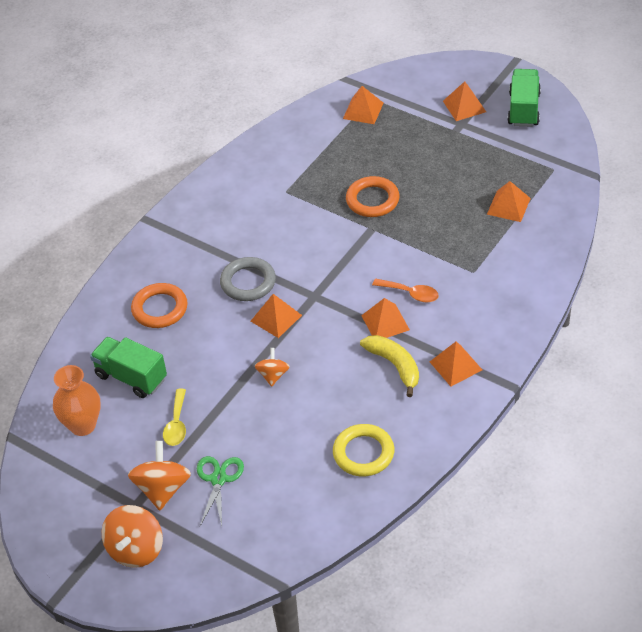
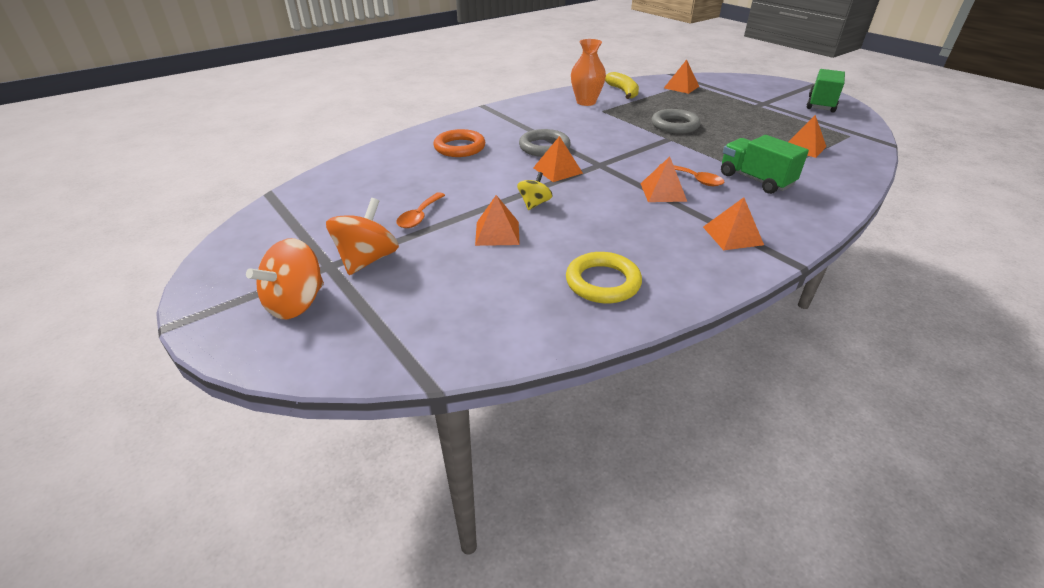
camera: 15 degrees right, 10 degrees down
orange vase [53,365,100,436] -> orange vase moved to [571,39,606,106]
green truck [90,337,167,398] -> green truck moved to [721,135,809,194]
yellow spoon [163,389,186,446] -> orange spoon [396,192,445,228]
green scissors [197,456,244,526] -> none
orange spinning top [255,348,290,387] -> yellow spinning top [517,172,553,210]
orange ring [346,176,400,217] -> grey ring [652,109,701,134]
yellow banana [360,335,419,397] -> yellow banana moved to [605,72,639,99]
orange pyramid [443,81,486,121] -> orange pyramid moved to [475,195,520,246]

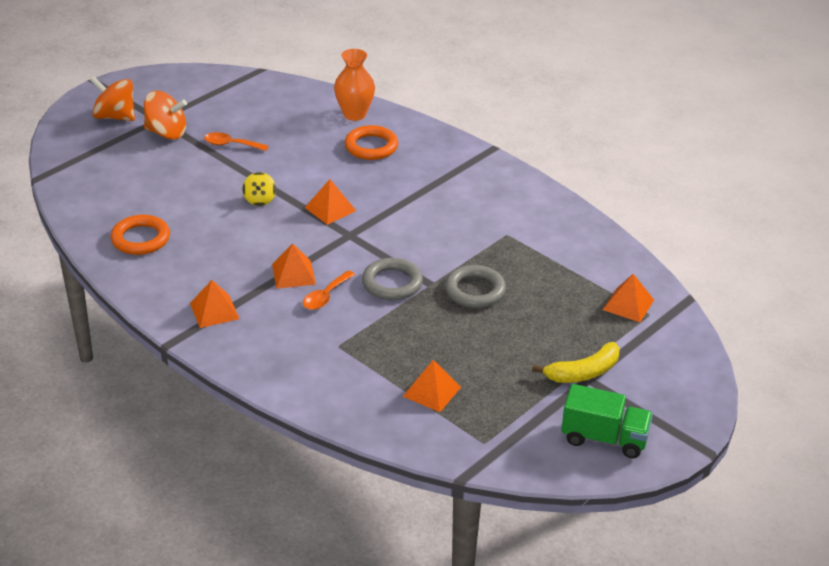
camera: 80 degrees right, 0 degrees up
orange pyramid [475,195,520,246] -> none
yellow spinning top [517,172,553,210] -> yellow spinning top turned 75 degrees clockwise [242,172,276,206]
grey ring [519,129,571,157] -> grey ring moved to [362,258,423,300]
yellow ring [566,252,642,303] -> orange ring [111,215,170,255]
orange vase [571,39,606,106] -> orange vase moved to [334,49,375,121]
yellow banana [605,72,639,99] -> yellow banana moved to [532,342,620,383]
green truck [721,135,809,194] -> none

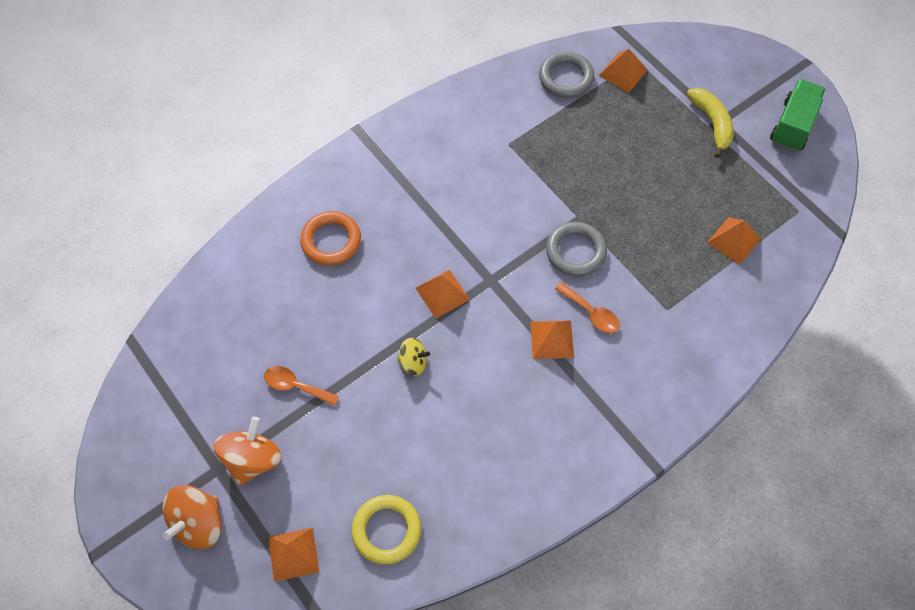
camera: 80 degrees left, 25 degrees up
orange ring [111,215,170,255] -> none
orange pyramid [190,280,239,328] -> orange pyramid moved to [268,528,319,582]
orange spoon [204,132,269,151] -> orange spoon turned 90 degrees clockwise [264,366,339,406]
orange vase [334,49,375,121] -> none
grey ring [445,265,506,308] -> grey ring moved to [539,51,594,98]
none -> yellow ring [352,495,421,565]

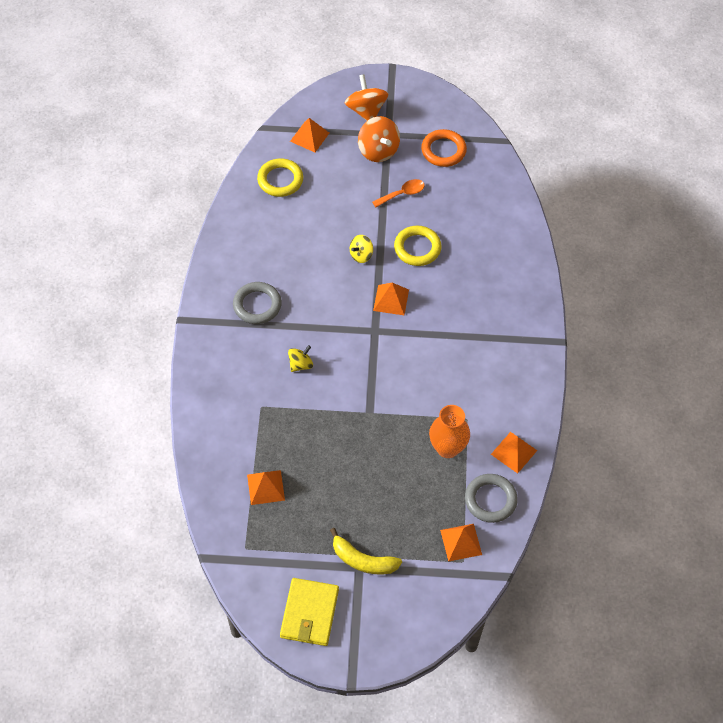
camera: 130 degrees right, 5 degrees down
orange ring [300,211,361,265] -> orange ring moved to [421,129,467,167]
orange pyramid [530,320,574,359] -> orange pyramid moved to [491,432,537,474]
grey ring [546,222,607,277] -> grey ring moved to [233,282,282,324]
orange spoon [555,282,619,333] -> yellow spinning top [288,345,313,372]
green truck [770,79,825,151] -> yellow wallet [280,578,339,646]
none -> yellow ring [394,226,442,266]
none -> orange vase [429,405,470,458]

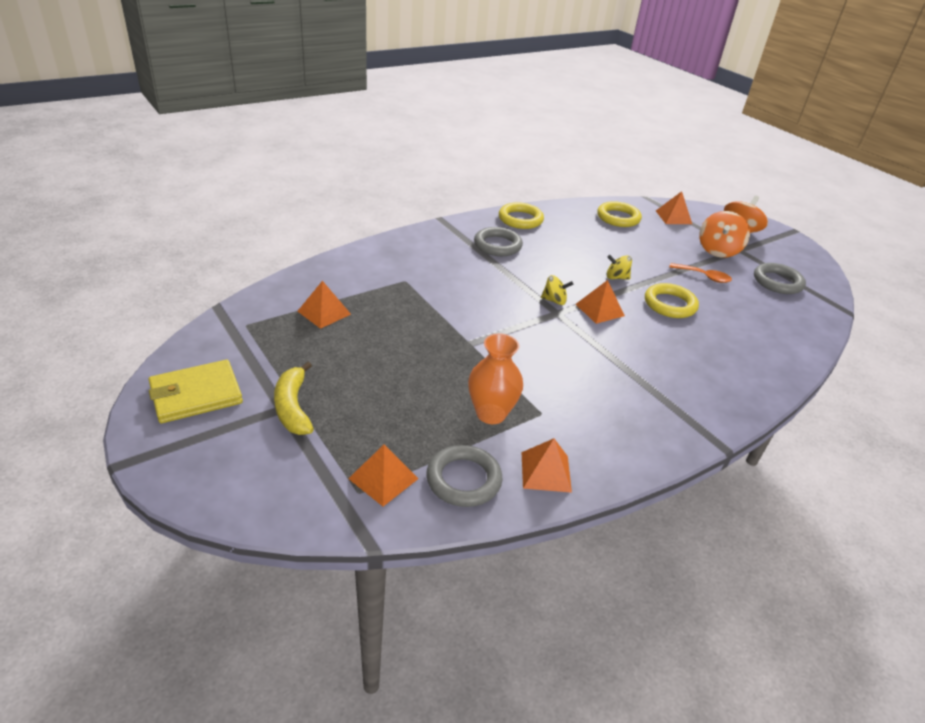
camera: 50 degrees right, 20 degrees down
yellow spinning top [288,345,313,372] -> yellow spinning top moved to [541,275,573,305]
orange ring [421,129,467,167] -> grey ring [754,263,806,294]
none -> yellow ring [499,202,544,229]

